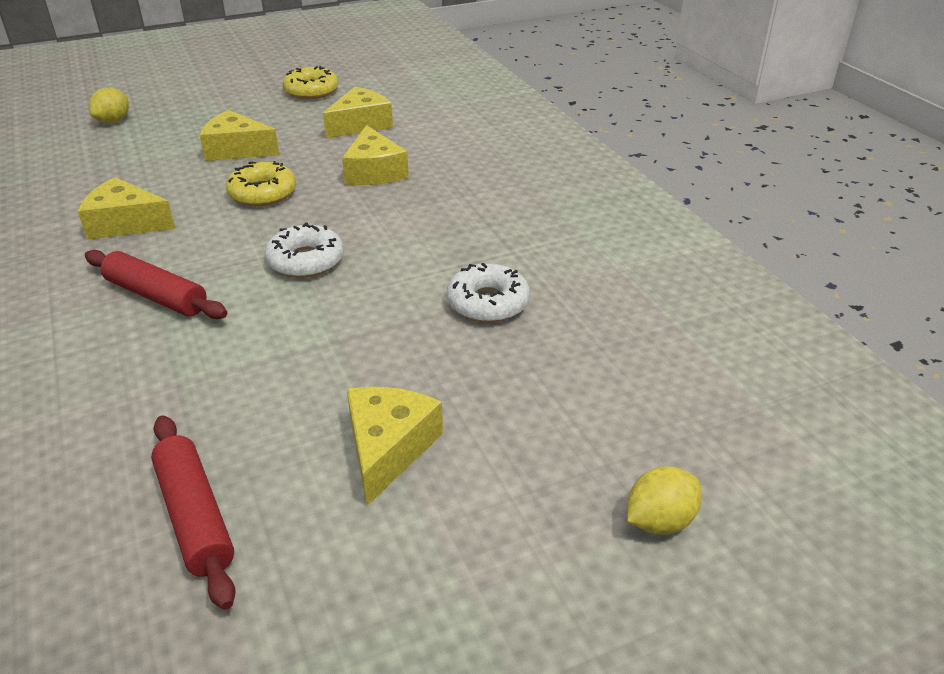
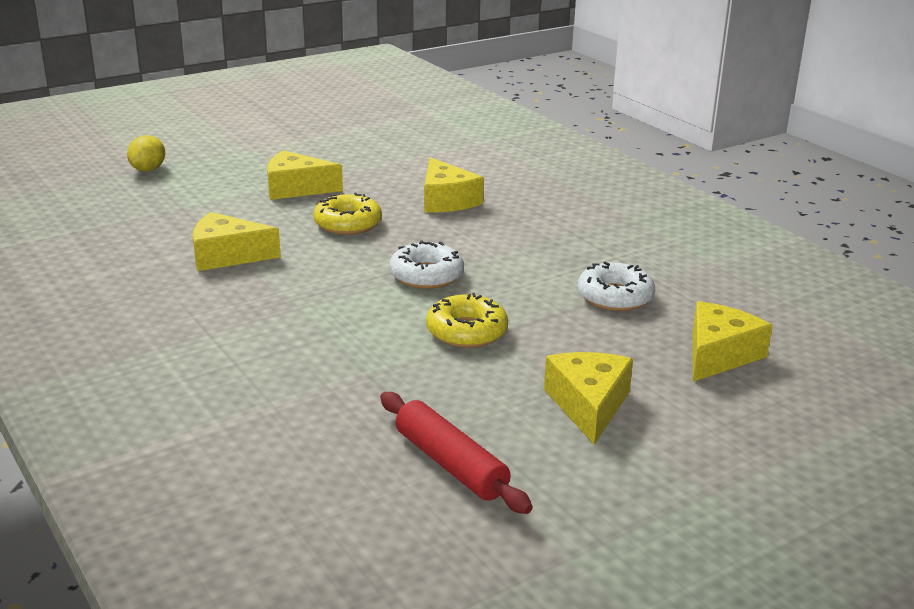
camera: 10 degrees left, 10 degrees down
red rolling pin [85,250,227,319] -> none
yellow donut [283,66,338,99] -> yellow donut moved to [426,293,508,348]
yellow cheese [323,87,393,138] -> yellow cheese moved to [692,301,773,382]
yellow lemon [627,466,702,535] -> none

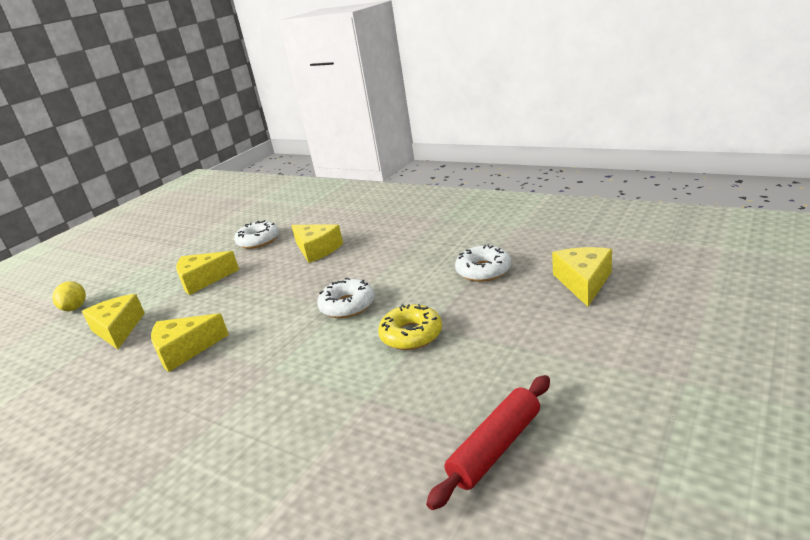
camera: 20 degrees left, 0 degrees up
yellow donut [313,193,382,235] -> none
red rolling pin [380,392,533,514] -> red rolling pin turned 75 degrees counterclockwise [426,375,550,510]
yellow cheese [544,352,633,445] -> yellow cheese moved to [82,294,145,349]
none -> white donut [234,220,279,249]

